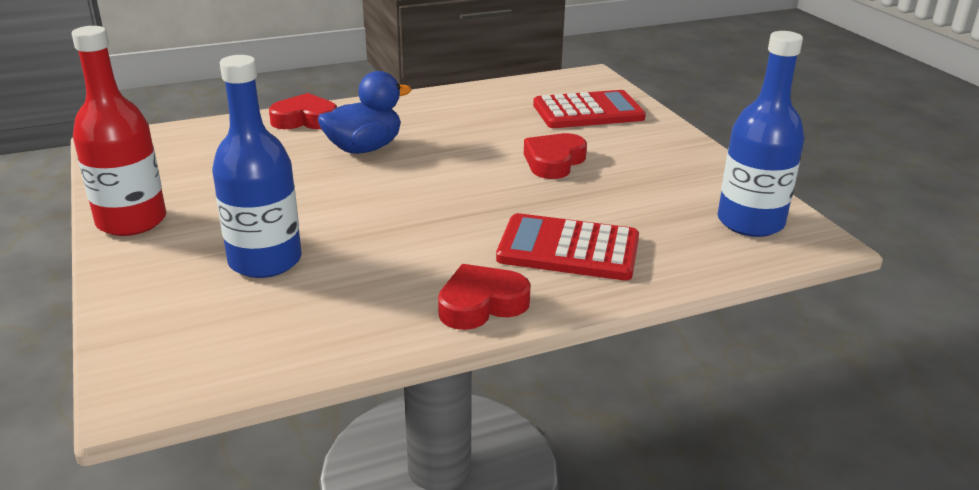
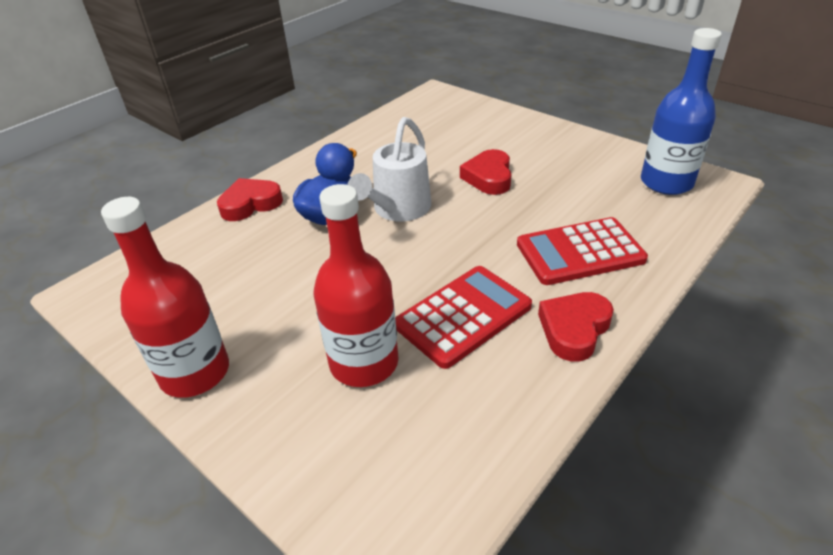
camera: 25 degrees left, 10 degrees up
blue bottle [212,55,302,278] -> red bottle [313,184,399,387]
red calculator [533,90,646,128] -> red calculator moved to [395,266,532,369]
none -> white watering can [347,117,431,222]

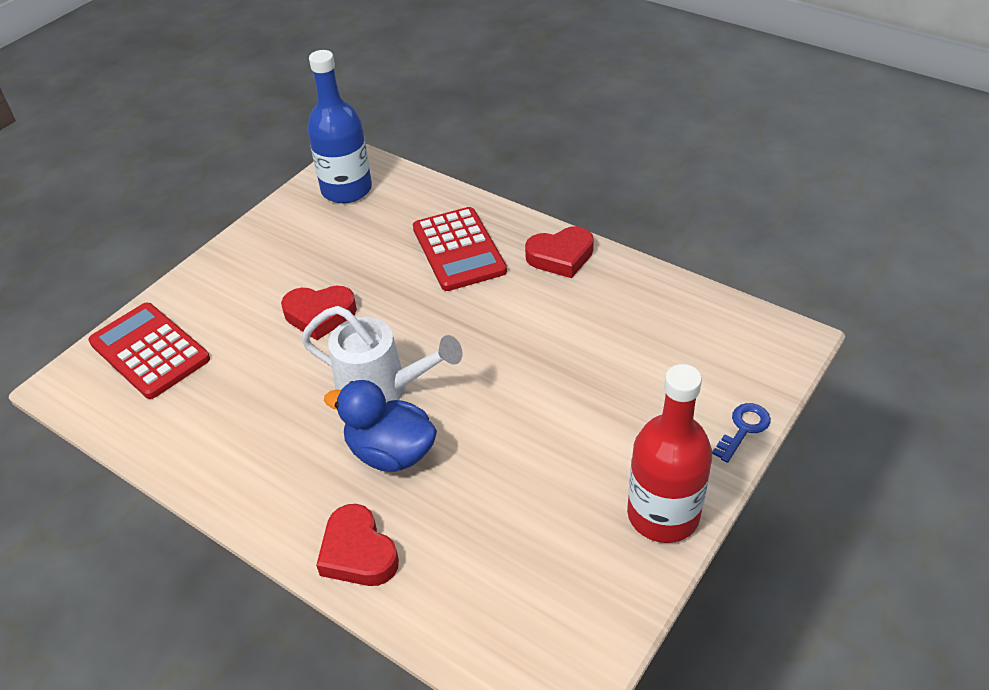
camera: 95 degrees left, 5 degrees up
red bottle [313,184,399,387] -> none
red calculator [395,266,532,369] -> red calculator moved to [88,303,210,399]
red heart [538,292,614,362] -> red heart turned 45 degrees counterclockwise [525,226,594,278]
none -> blue key [712,403,771,463]

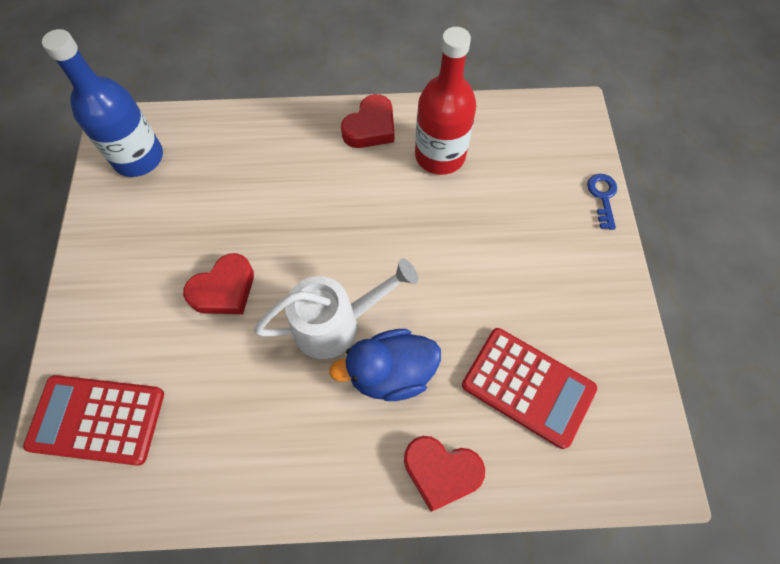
camera: 40 degrees left, 20 degrees up
red calculator [413,207,507,291] -> red calculator moved to [462,328,597,449]
red bottle [627,364,712,543] -> red bottle moved to [415,27,476,175]

